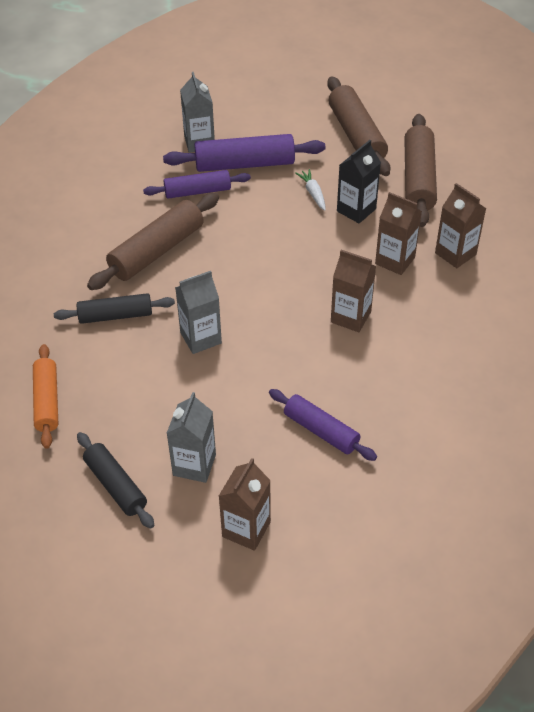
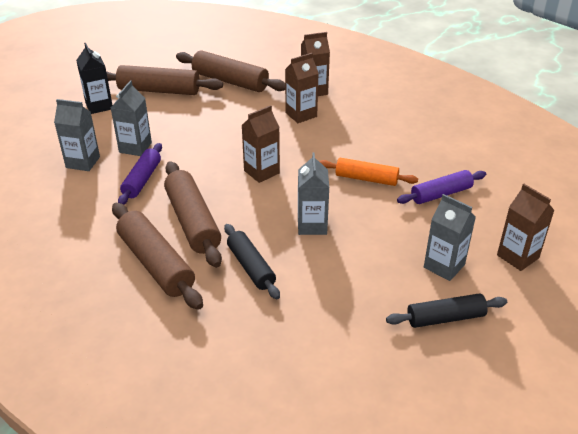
camera: 65 degrees left, 10 degrees down
orange rolling pin [33,344,58,449] -> orange rolling pin moved to [319,158,418,186]
black rolling pin [54,293,175,324] -> black rolling pin turned 45 degrees counterclockwise [224,224,280,299]
purple rolling pin [163,134,326,172] -> grey carton [111,81,152,156]
white carrot [295,169,326,211] -> none
brown carton [331,250,376,332] -> brown carton moved to [242,105,280,183]
black carton [337,140,381,223] -> black carton moved to [76,43,112,114]
none -> brown rolling pin [112,203,203,310]

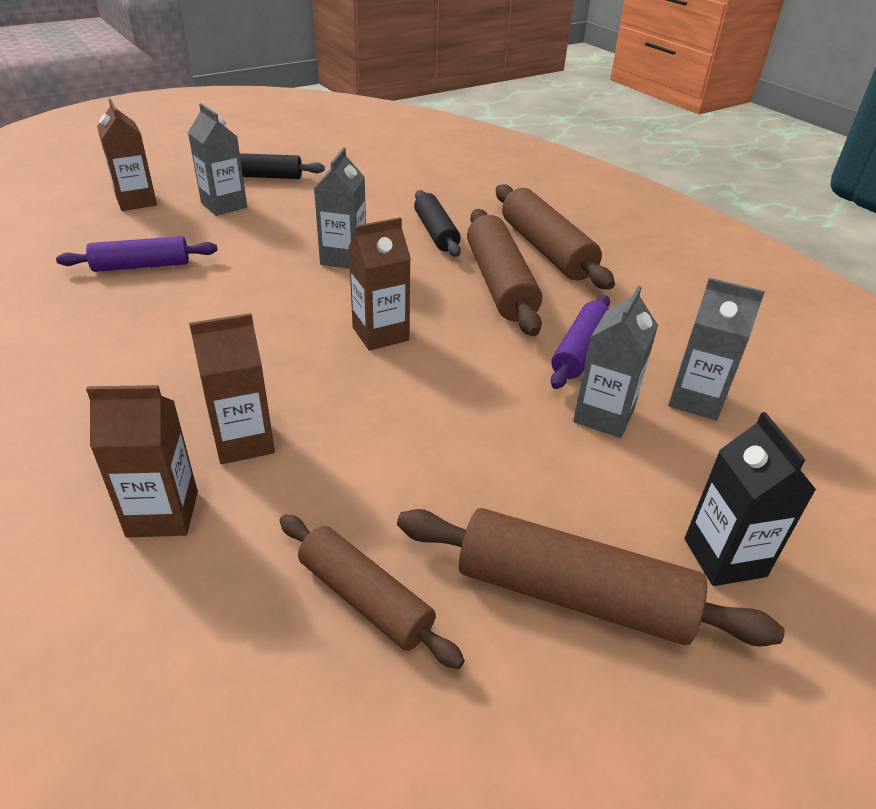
camera: 170 degrees left, 0 degrees up
brown rolling pin [176,50,285,92] -> brown rolling pin [280,515,465,669], size x0.65
orange rolling pin [319,158,418,186] -> none

